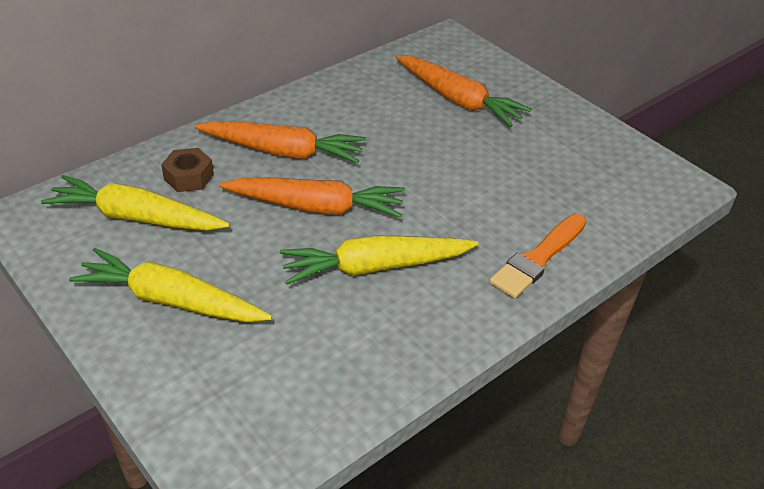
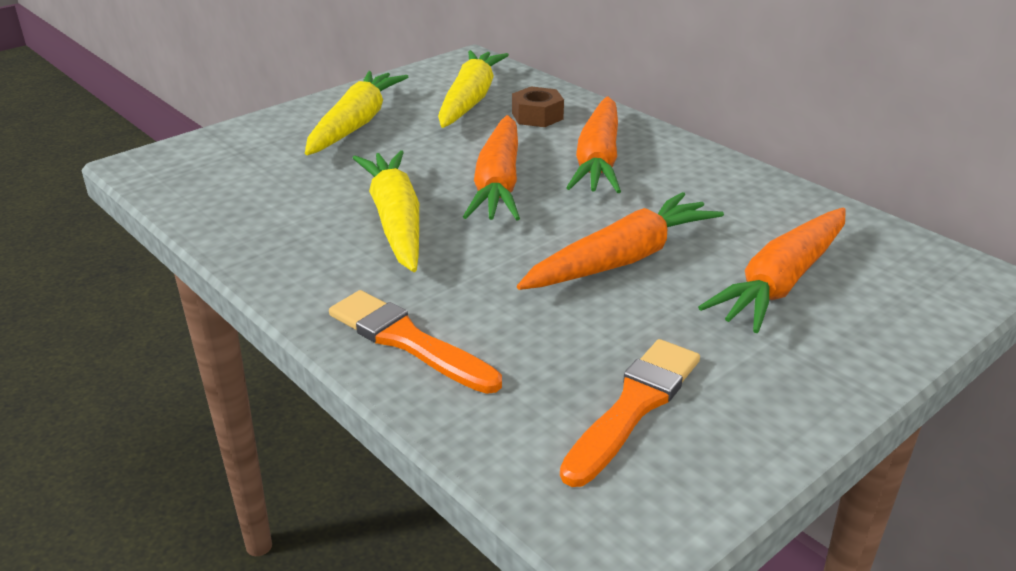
camera: 90 degrees right, 10 degrees down
none -> orange carrot [517,192,724,290]
none -> orange brush [560,339,700,487]

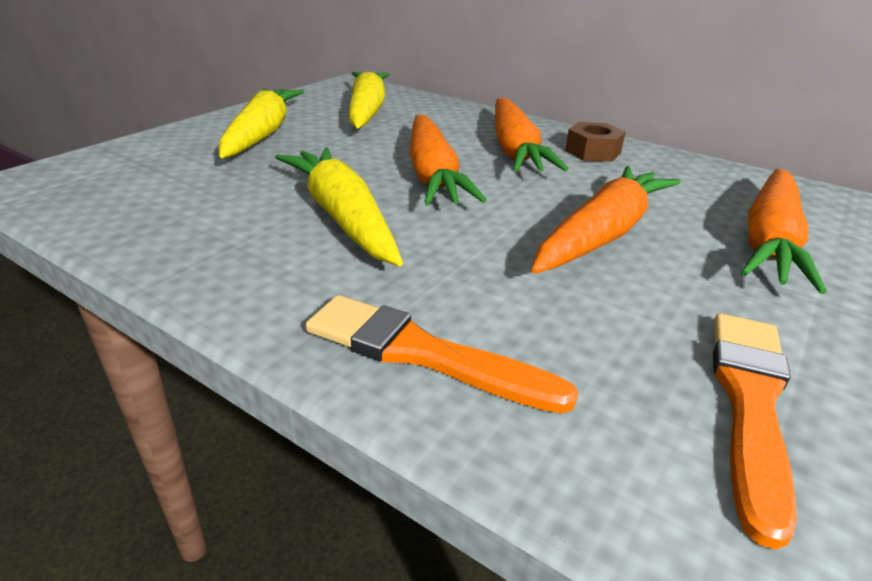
camera: 15 degrees left, 0 degrees up
brown nut [512,86,564,127] -> brown nut moved to [565,122,626,162]

